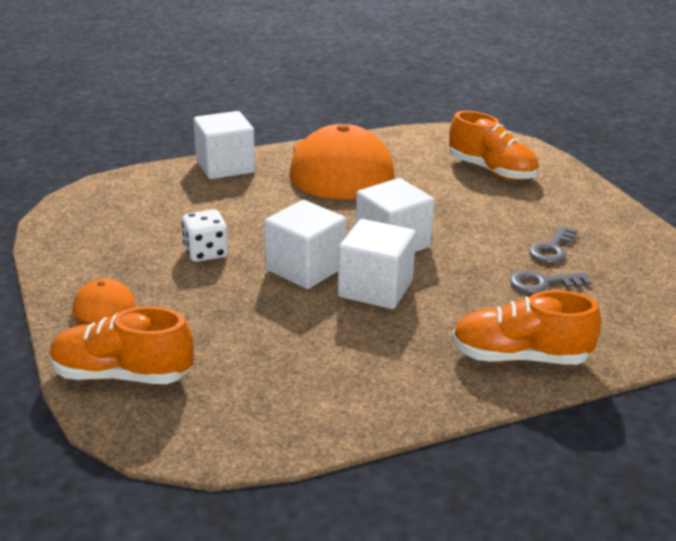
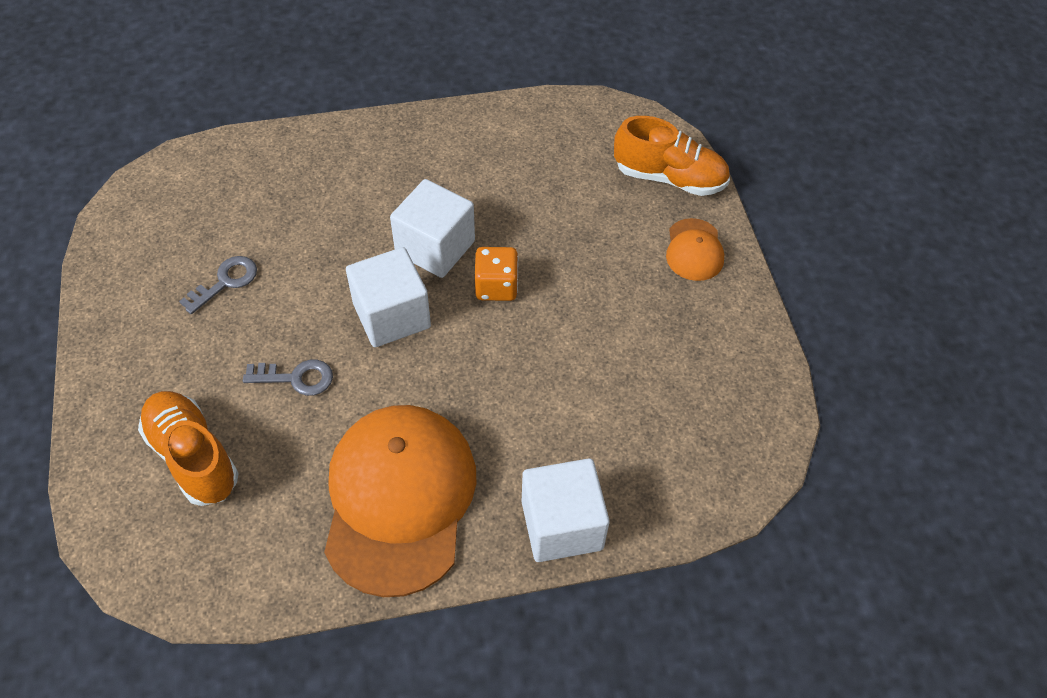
camera: 170 degrees left, 25 degrees up
white dice [182,210,228,262] -> none
white cube [264,200,346,289] -> orange dice [475,247,518,301]
orange shoe [452,290,601,365] -> none
grey key [510,271,592,293] -> grey key moved to [243,359,333,396]

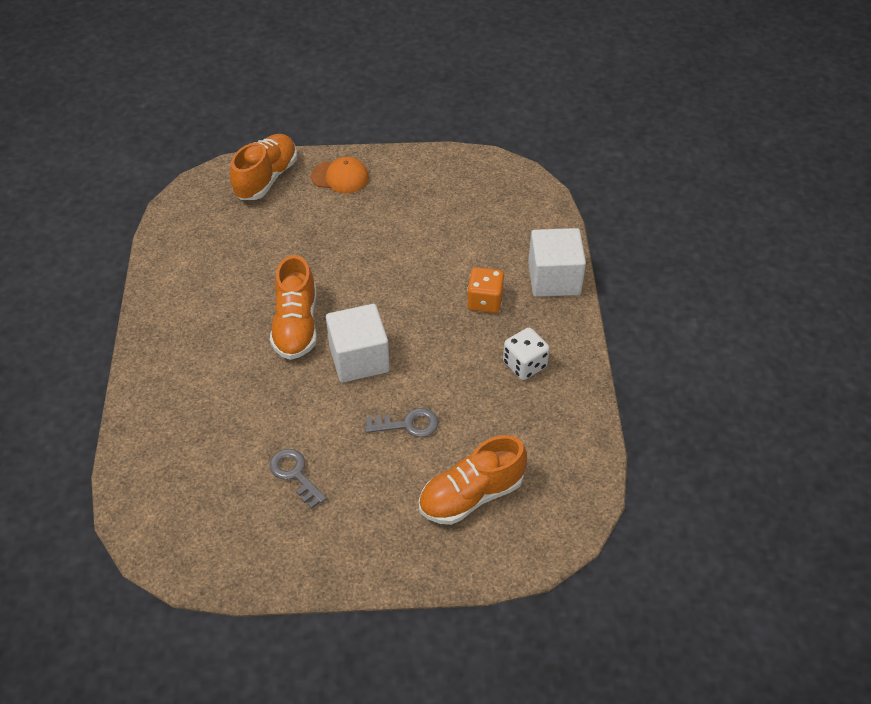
camera: 80 degrees left, 5 degrees down
grey key [243,359,333,396] -> grey key turned 75 degrees clockwise [365,408,438,437]
orange cap [324,405,477,597] -> white dice [503,328,550,380]
white cube [390,179,475,278] -> orange shoe [270,255,317,360]
orange dice [475,247,518,301] -> orange dice moved to [467,267,505,313]

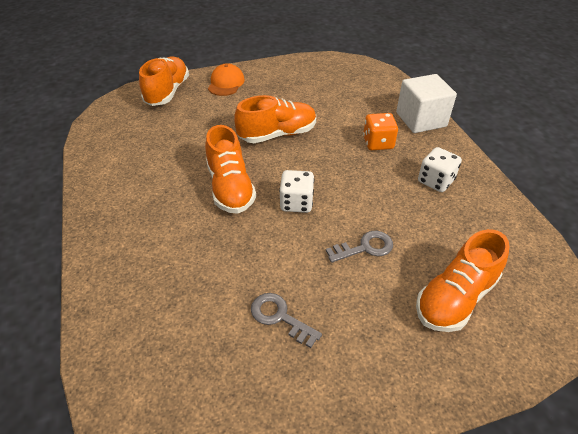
camera: 15 degrees left, 5 degrees down
orange cap [311,157,369,193] -> orange cap turned 75 degrees counterclockwise [208,63,245,96]
white cube [326,304,390,382] -> white dice [279,170,314,213]
none -> orange shoe [234,95,316,143]

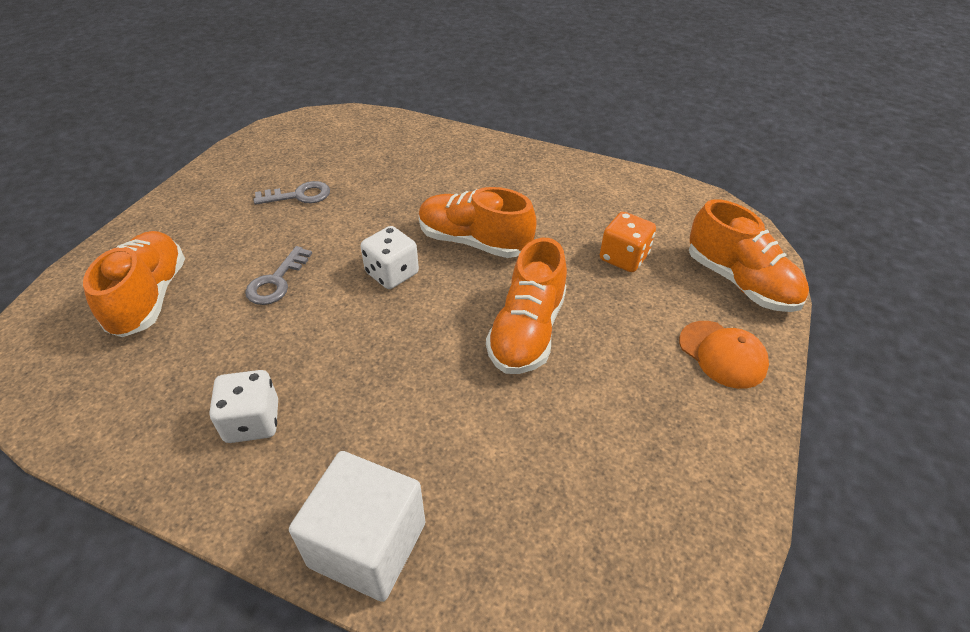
camera: 130 degrees right, 0 degrees up
orange dice [363,113,398,150] -> orange dice moved to [600,212,656,272]

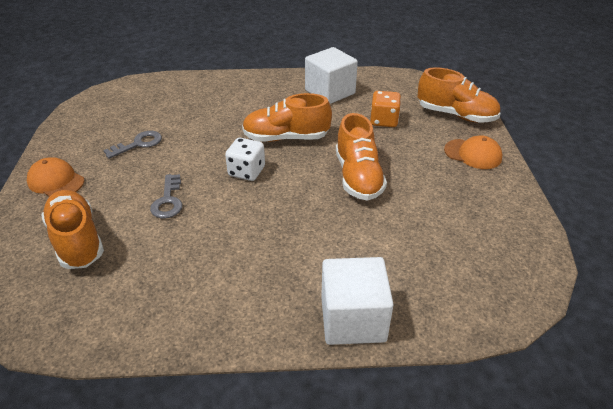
camera: 25 degrees left, 5 degrees down
white dice [210,370,278,443] -> none
none -> orange cap [27,157,84,197]
none -> white cube [305,47,358,104]

